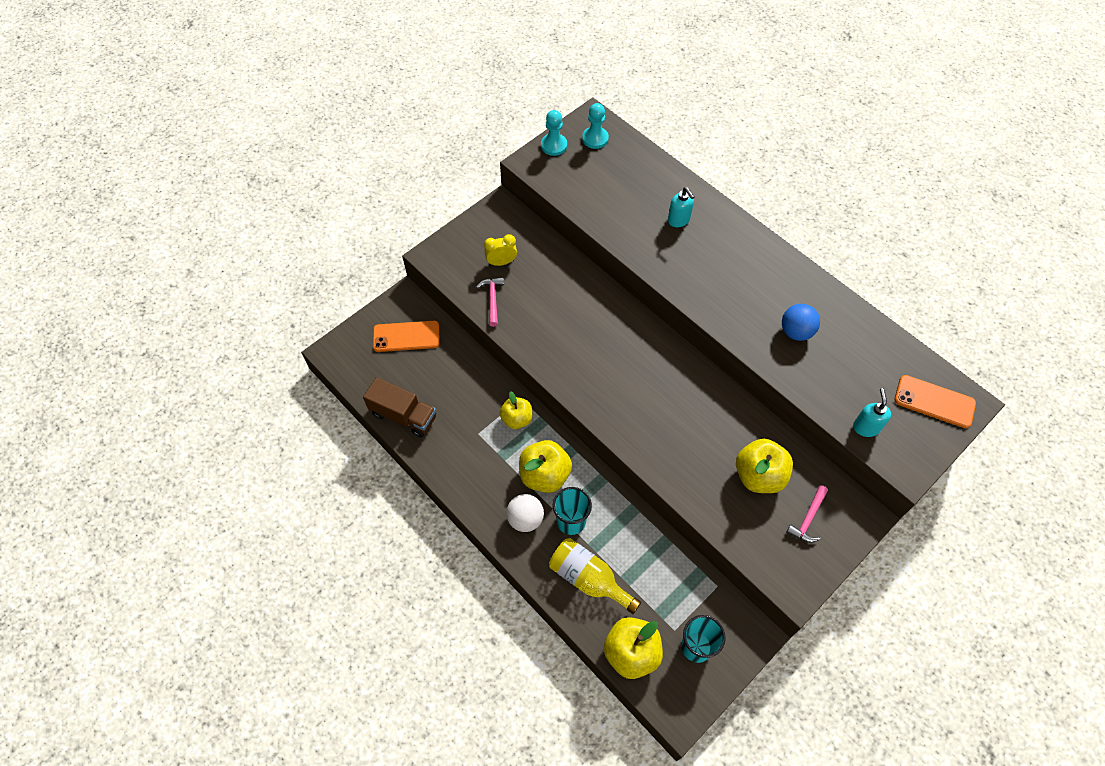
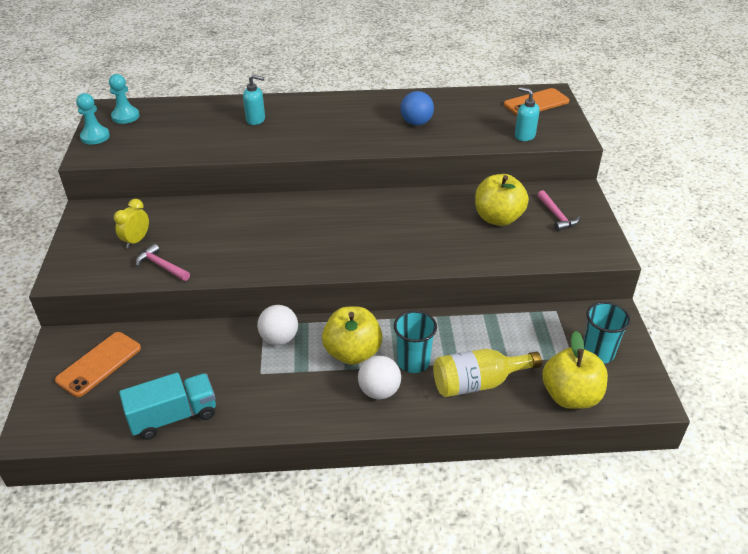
camera: 50 degrees left, 20 degrees down
brown truck [363,377,436,437] -> turquoise truck [119,372,216,440]
yellow apple [500,391,532,429] -> white ball [257,305,298,345]

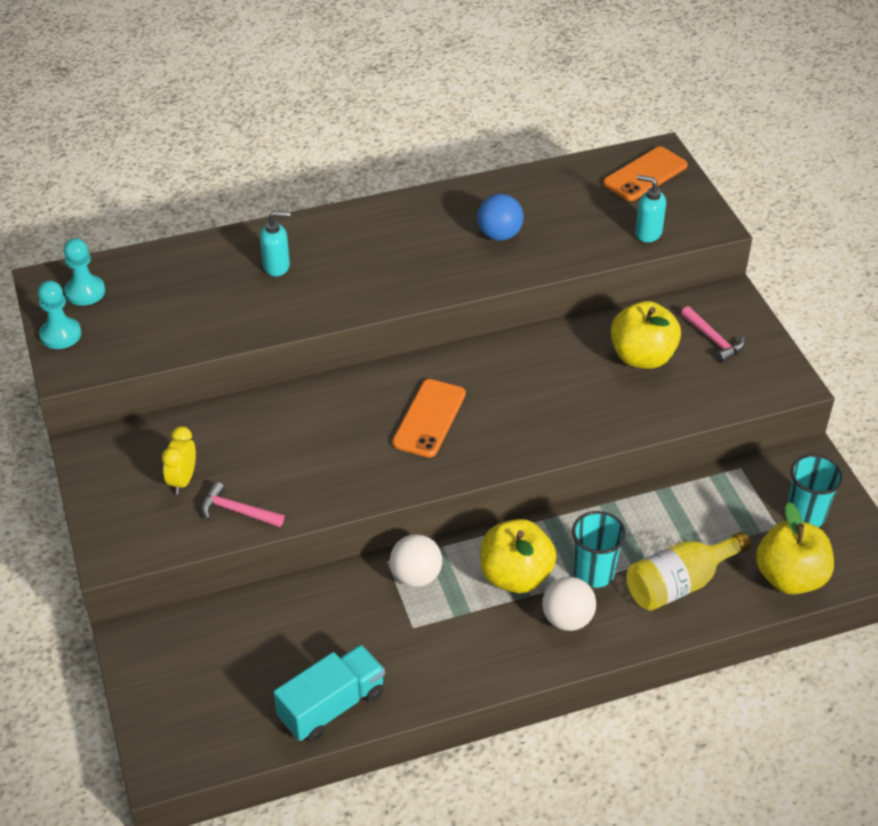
camera: 15 degrees left, 5 degrees up
orange phone [55,332,141,397] -> orange phone moved to [392,379,466,458]

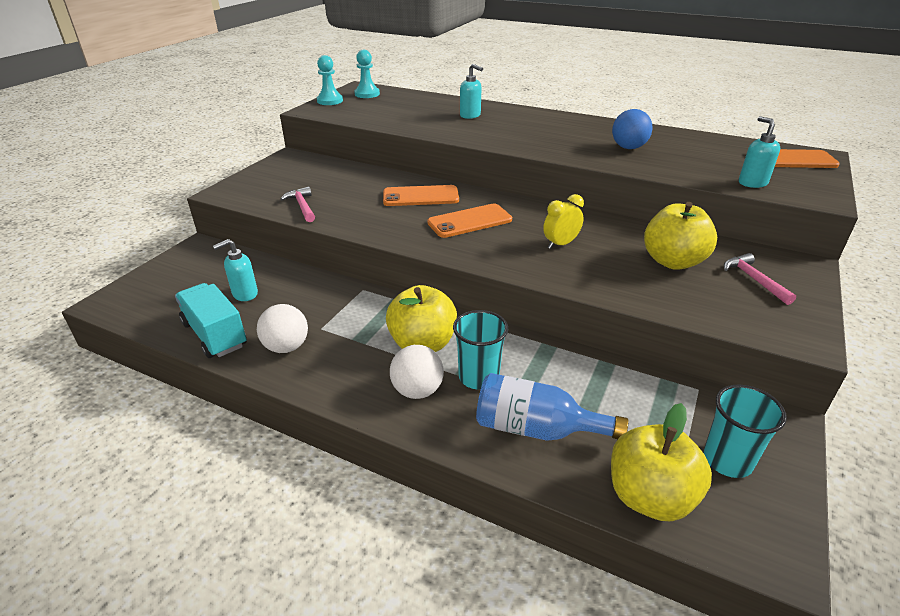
camera: 45 degrees right, 10 degrees down
yellow clock [162,426,196,494] -> yellow clock moved to [543,194,584,249]
turquoise truck [273,645,385,742] -> turquoise truck turned 135 degrees counterclockwise [175,283,247,358]
white ball [390,534,442,587] -> white ball moved to [257,304,308,353]
yellow bottle [626,532,751,611] -> blue bottle [476,373,628,441]
pink hammer [681,306,745,363] -> pink hammer turned 150 degrees clockwise [724,253,796,305]
none -> turquoise soap dispenser [213,239,258,301]
none -> orange phone [383,185,459,206]

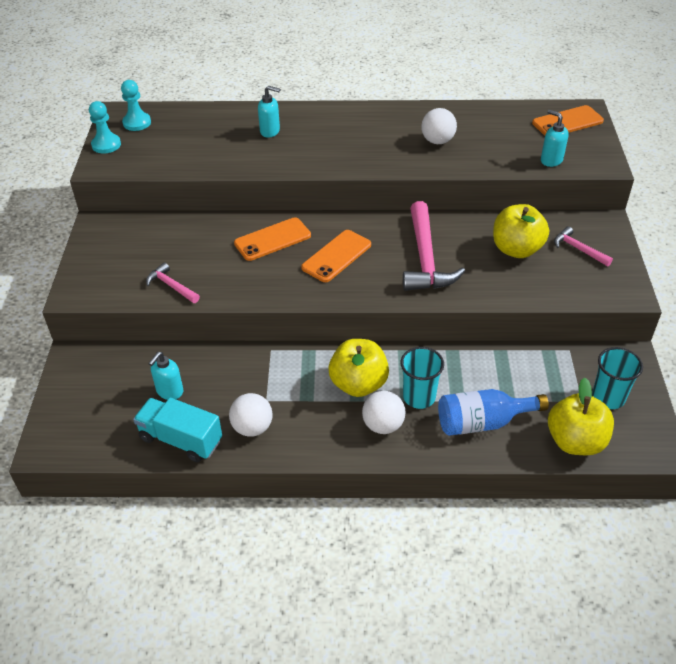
camera: 25 degrees left, 10 degrees up
yellow clock [543,194,584,249] -> pink hammer [403,201,465,291]
blue ball [612,109,652,149] -> white ball [421,108,457,144]

